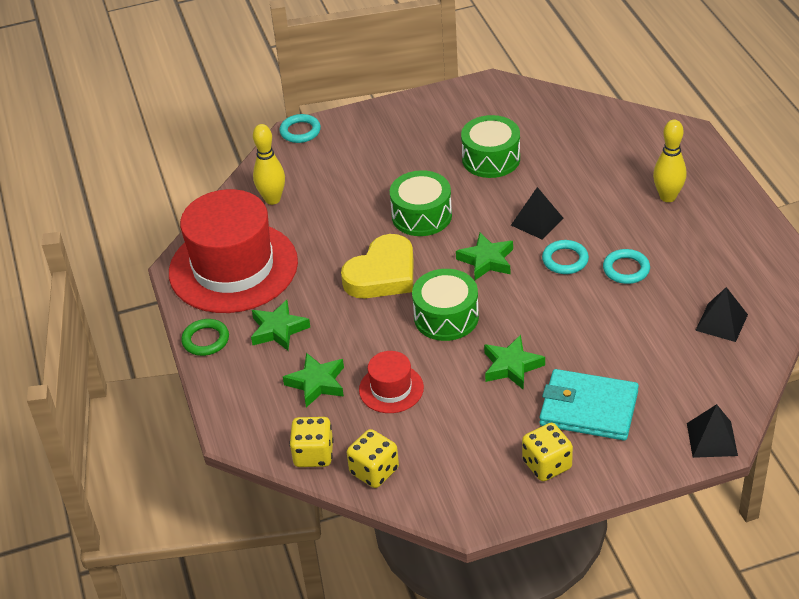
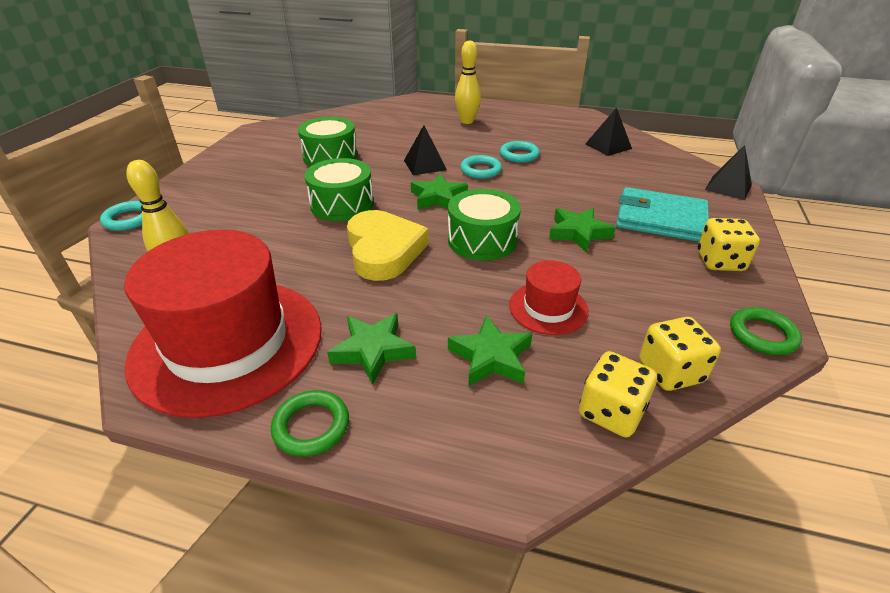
camera: 60 degrees left, 5 degrees down
turquoise wallet [539,369,639,441] -> turquoise wallet turned 60 degrees clockwise [616,187,709,242]
none -> green ring [730,307,802,355]

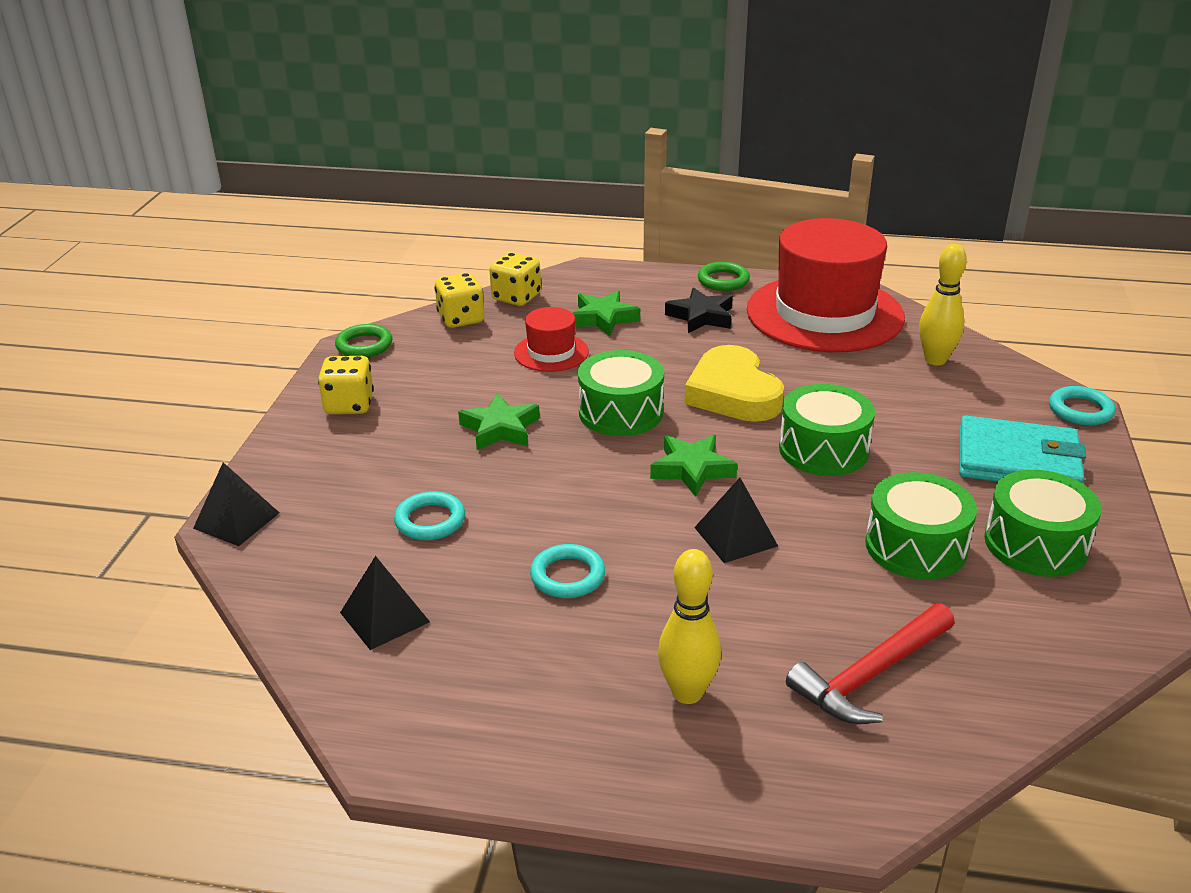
camera: 175 degrees right, 5 degrees down
green star [327,313,416,385] -> black star [665,287,733,333]
turquoise ring [460,155,502,179] -> turquoise ring moved to [394,491,465,540]
turquoise wallet [616,187,709,242] -> turquoise wallet moved to [959,415,1086,483]
none -> red hammer [786,603,955,724]
none -> green drum [984,470,1102,577]

